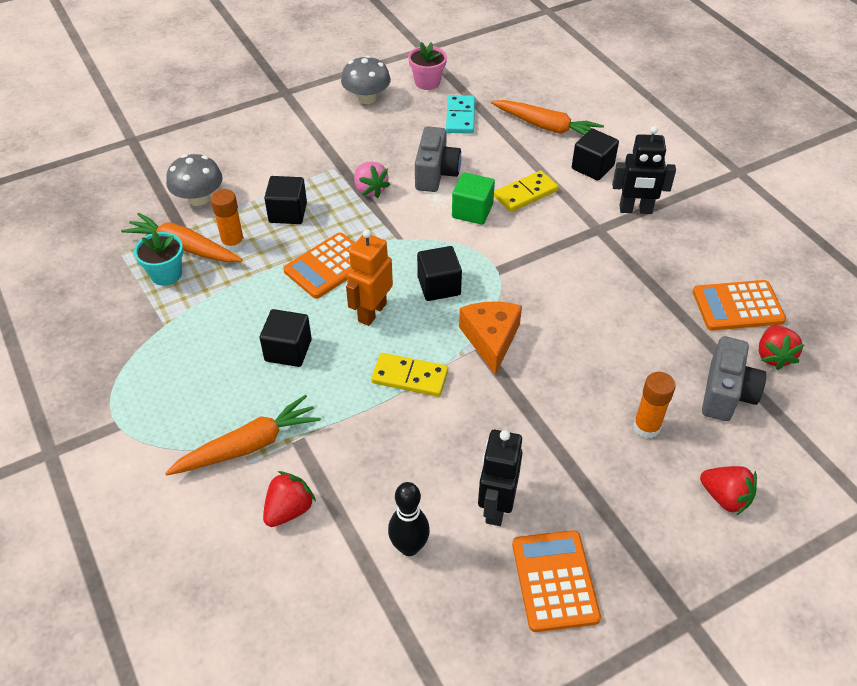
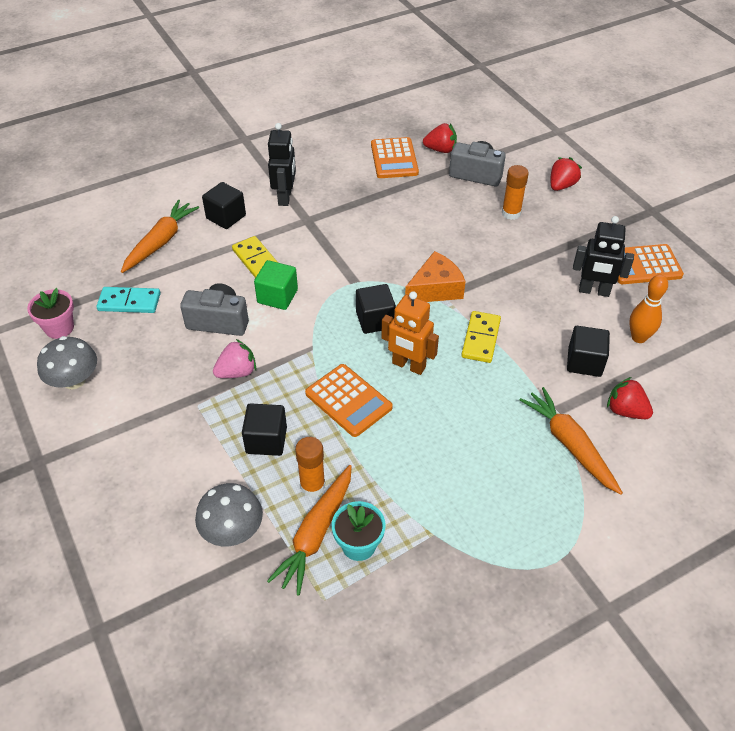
camera: 90 degrees left, 0 degrees up
black cube [260,309,312,367] -> black cube moved to [567,326,610,377]
black bowling pin [388,482,430,556] -> orange bowling pin [629,274,668,343]
orange cheese [459,301,522,375] -> orange cheese turned 150 degrees clockwise [405,251,466,302]

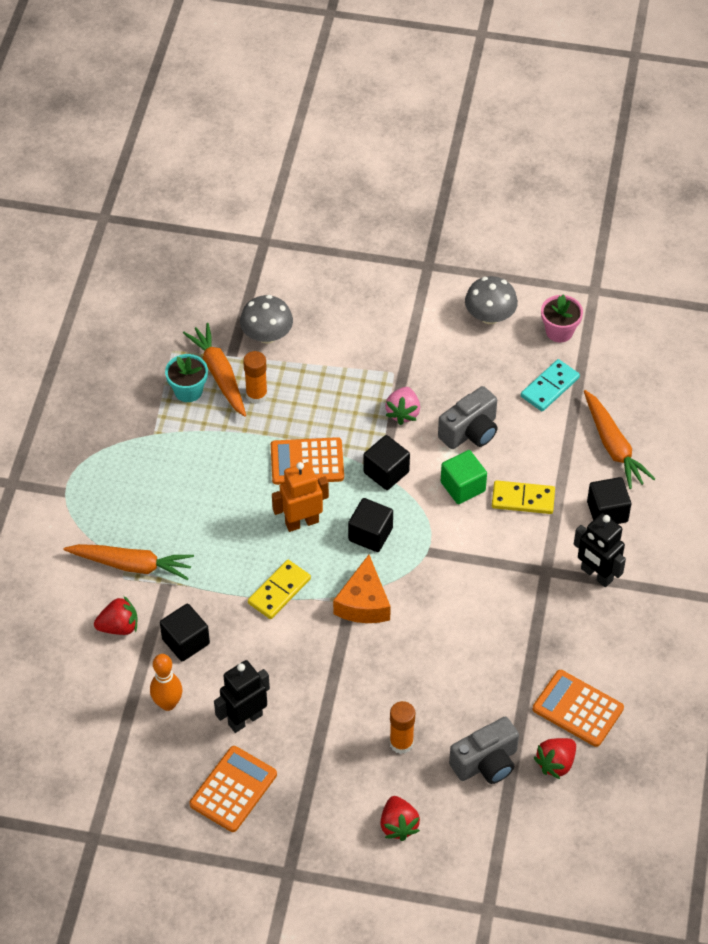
camera: 130 degrees right, 5 degrees up
black cube [242,403,287,456] -> black cube moved to [363,435,410,490]
yellow domino [461,311,501,363] -> yellow domino turned 75 degrees clockwise [248,560,311,619]

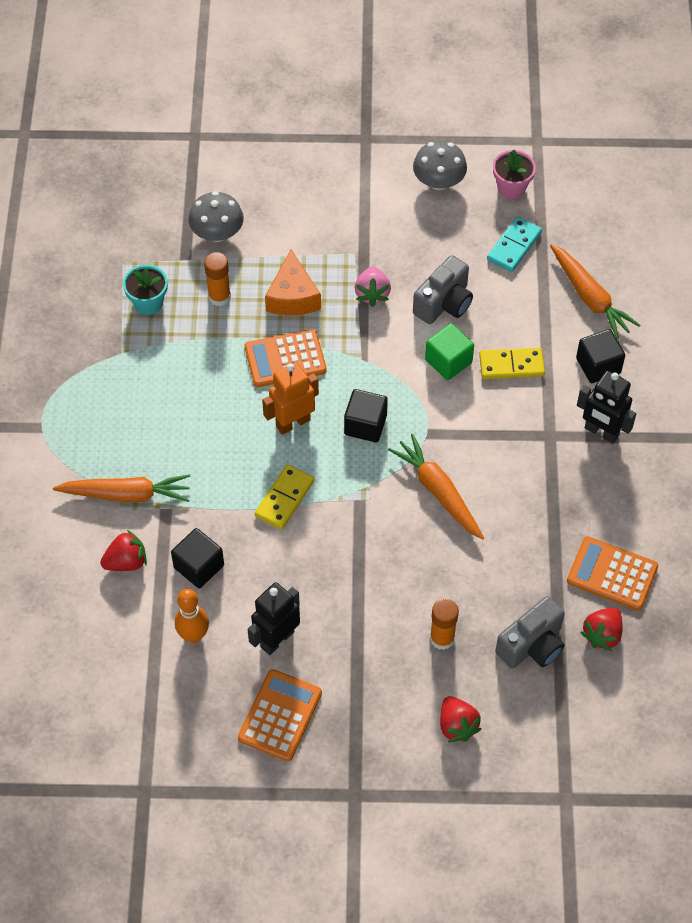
camera: 10 degrees left, 5 degrees up
orange carrot [183,323,246,417] -> orange carrot moved to [388,434,484,540]
orange cheese [333,555,391,623] -> orange cheese moved to [265,250,321,316]
black cube [363,435,410,490] -> none

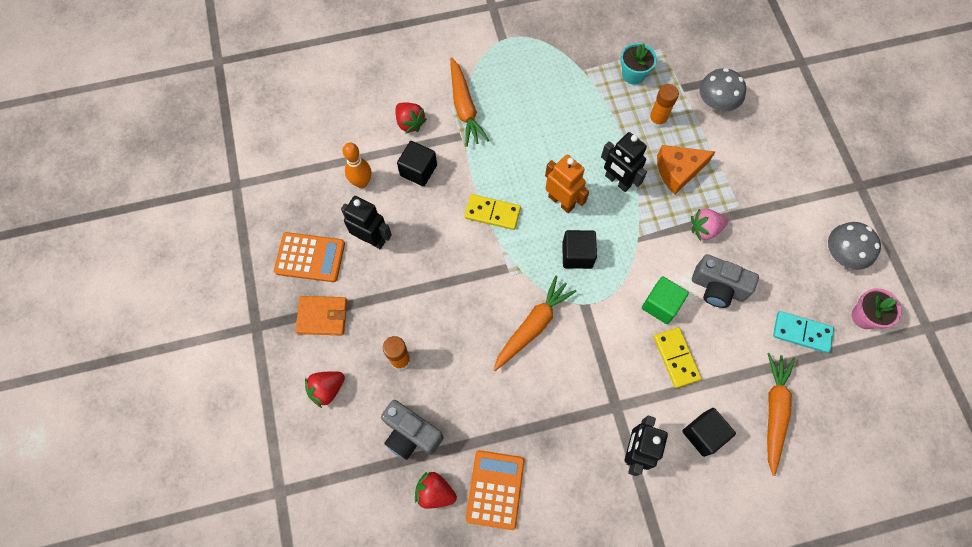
camera: 75 degrees right, 10 degrees up
orange calculator [245,329,327,387] -> black robot [601,132,647,192]
orange carrot [550,244,640,339] -> orange carrot turned 150 degrees clockwise [767,353,795,476]
none -> orange wallet [295,296,347,335]

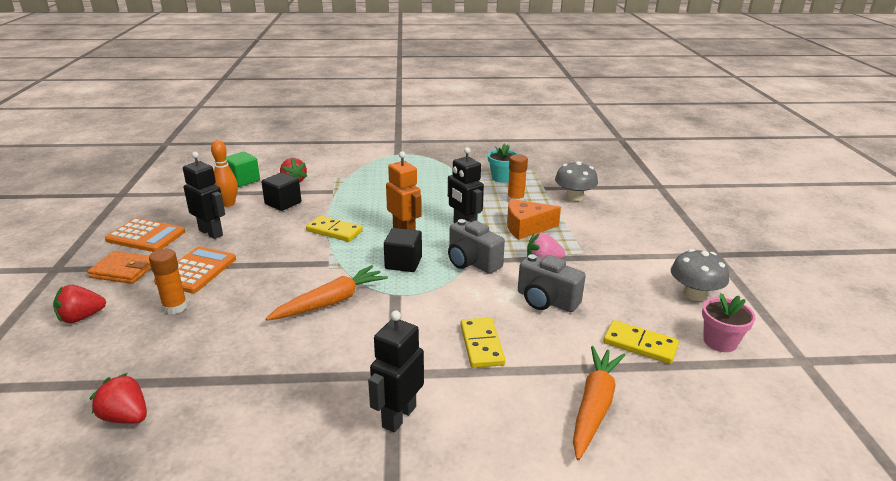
camera: 10 degrees right, 40 degrees down
grey camera [381,400,443,460] -> grey camera moved to [448,219,505,274]
orange carrot [450,57,489,147] -> none
orange calculator [466,450,525,530] -> orange calculator moved to [154,247,236,293]
green cube [642,276,689,324] -> green cube moved to [226,152,260,187]
black cube [682,408,736,457] -> none
turquoise domino [773,311,834,353] -> yellow domino [603,320,679,364]

